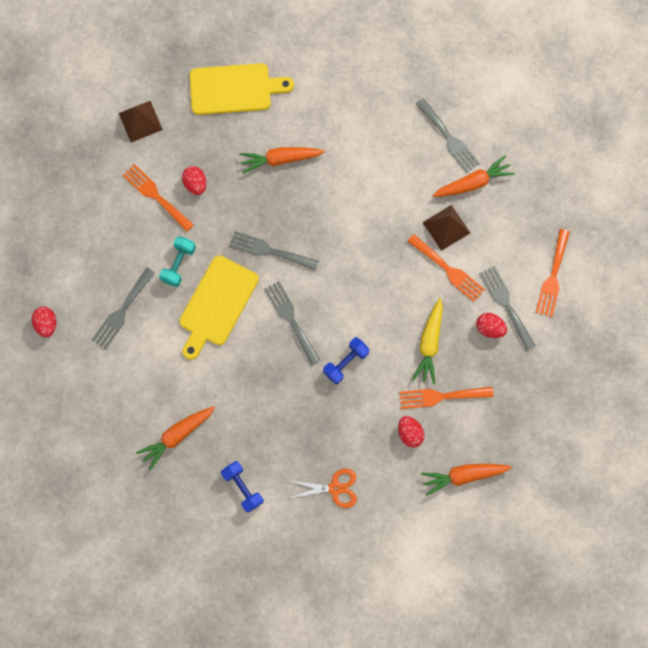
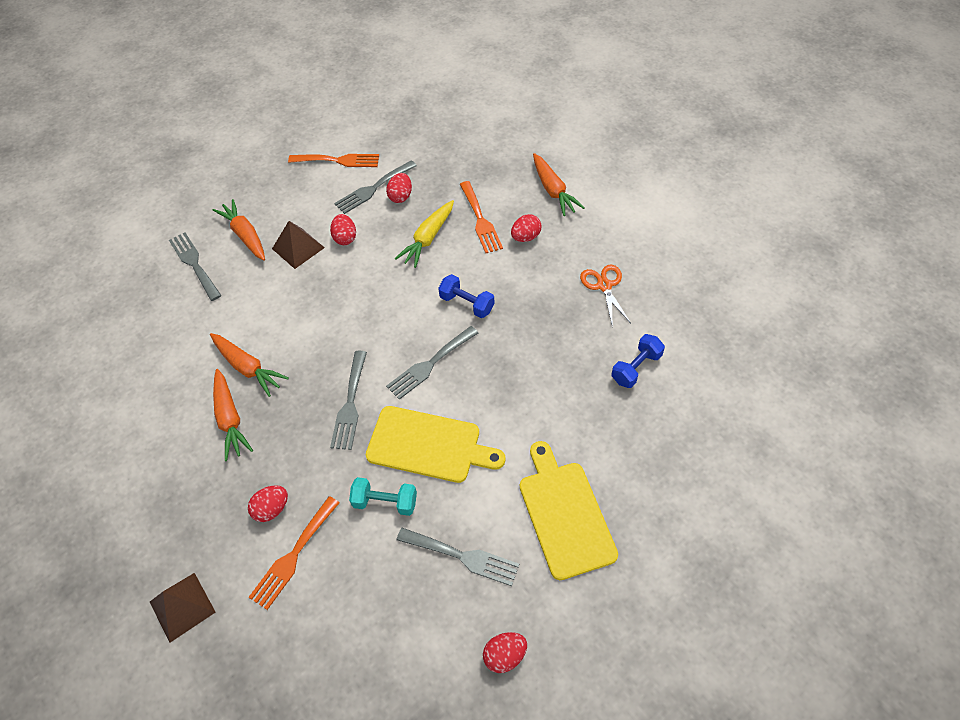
camera: 100 degrees left, 20 degrees down
orange carrot [136,406,215,470] -> orange carrot moved to [210,333,289,397]
yellow cutting board [190,63,294,115] -> yellow cutting board moved to [520,441,618,580]
orange fork [407,234,485,302] -> red egg [330,214,356,245]
yellow carrot [412,298,443,384] -> yellow carrot turned 120 degrees clockwise [395,200,454,268]
grey fork [416,98,480,173] -> grey fork turned 75 degrees counterclockwise [169,232,222,301]

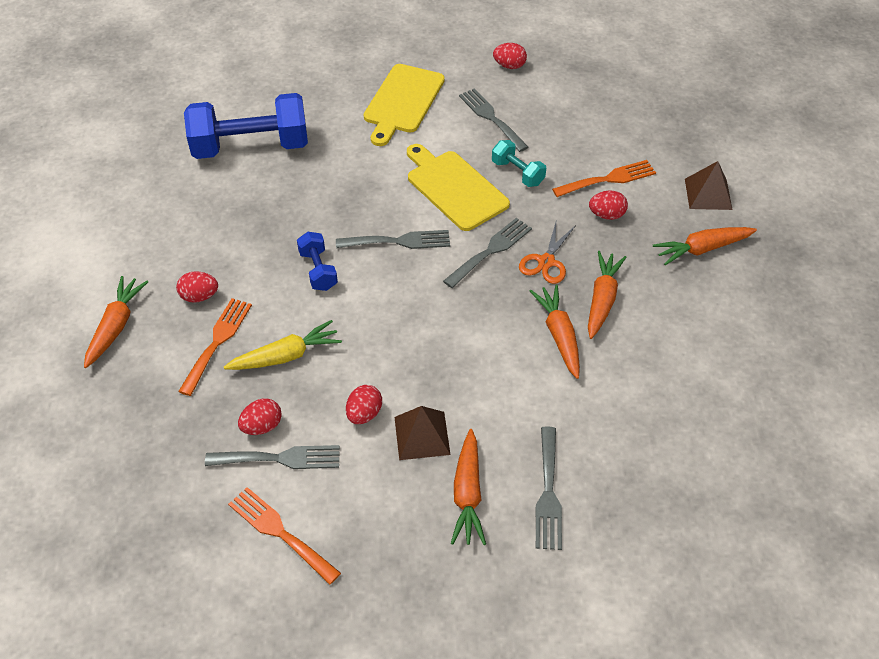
camera: 145 degrees left, 5 degrees down
orange scissors [580,265,631,324] -> orange scissors moved to [519,223,576,284]
blue dumbbell [612,334,665,388] -> blue dumbbell [184,93,308,159], size x2.11
none -> orange carrot [653,227,757,266]

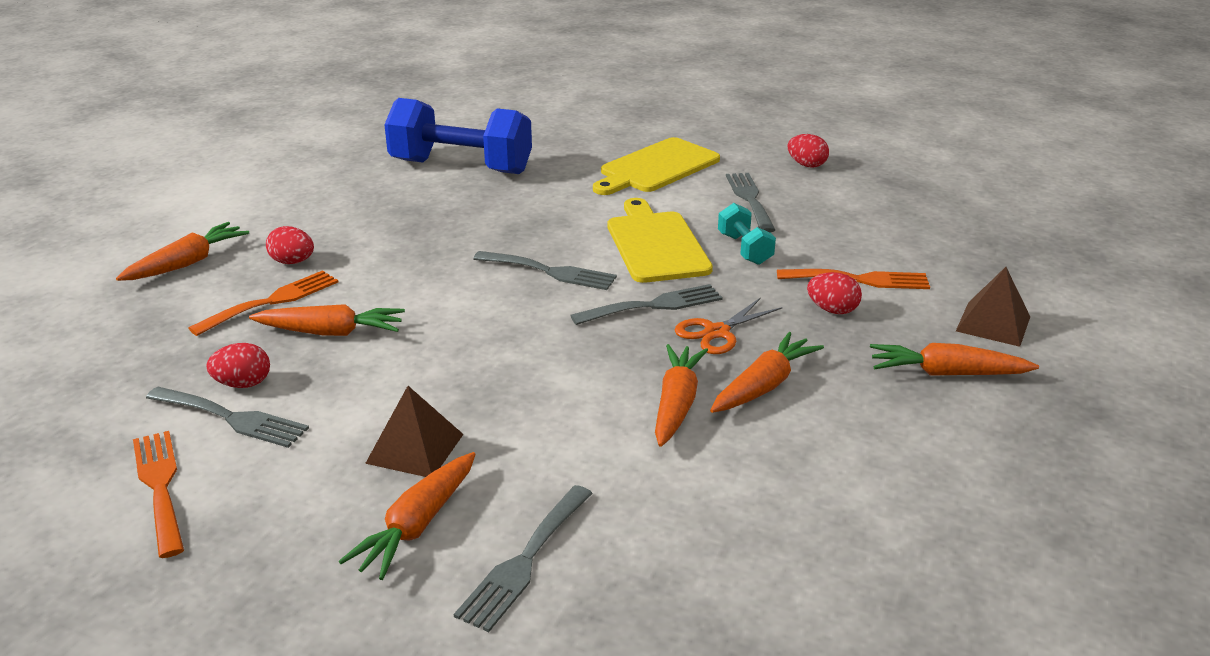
camera: 25 degrees right, 20 degrees down
yellow carrot [224,320,342,370] -> orange carrot [249,304,405,336]
blue dumbbell [297,232,338,291] -> none
red egg [346,385,382,424] -> none

